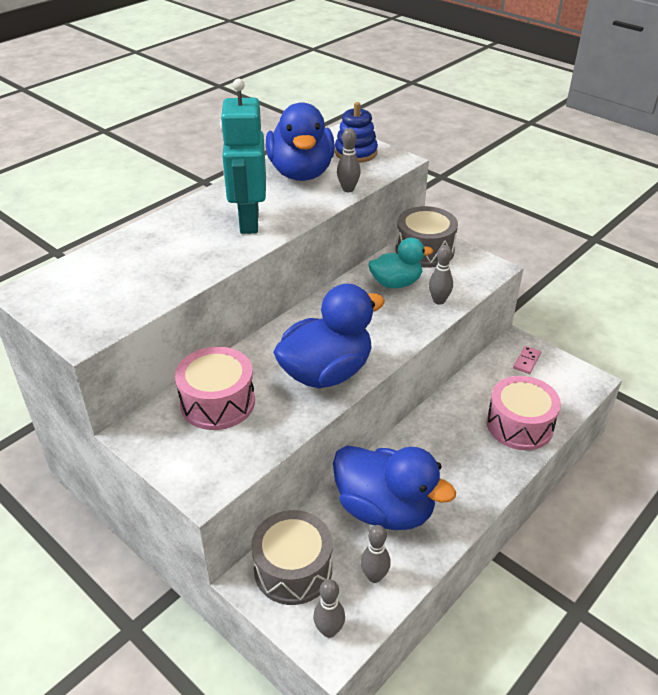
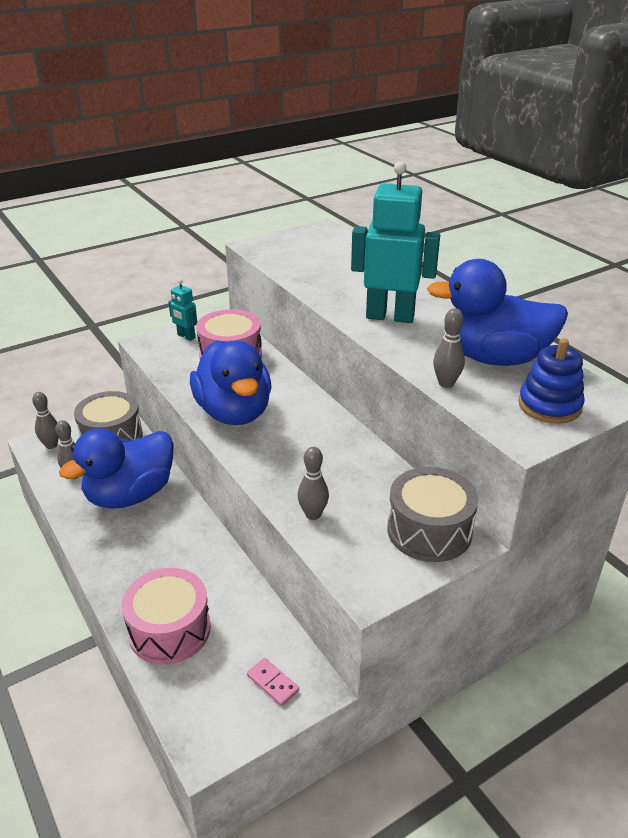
camera: 105 degrees right, 5 degrees down
turquoise duck [368,238,433,288] -> none
none -> turquoise robot [168,279,197,341]

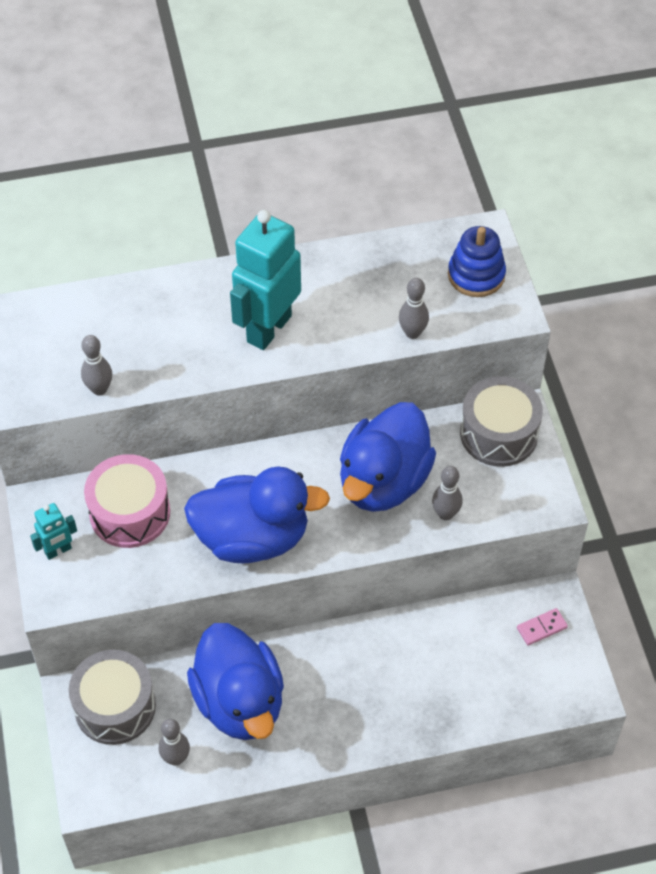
camera: 70 degrees left, 20 degrees up
grey bowling pin [32,392,59,449] -> grey bowling pin moved to [81,335,112,396]
pink drum [122,568,211,665] -> none
blue duck [427,259,568,366] -> blue duck moved to [340,402,436,512]

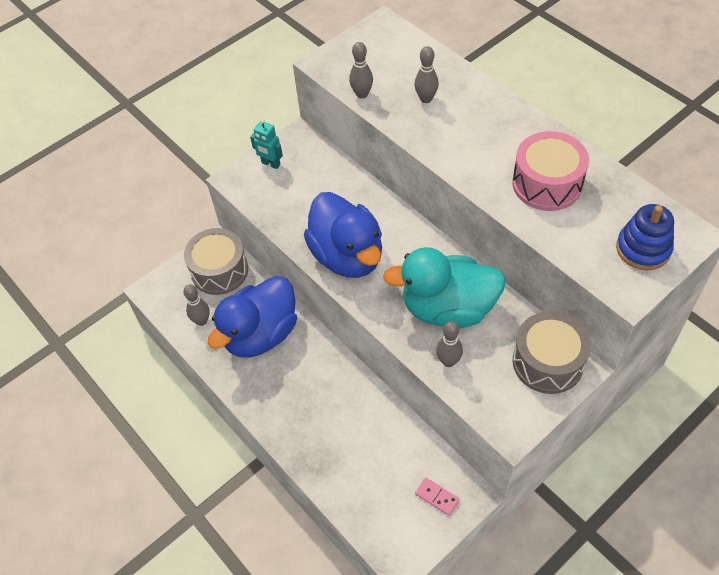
camera: 65 degrees right, 0 degrees up
pink drum [84,454,170,548] -> pink drum moved to [512,131,589,211]
turquoise robot [230,210,301,350] -> none
blue duck [340,402,436,512] -> turquoise duck [383,247,506,328]
grey bowling pin [399,278,429,339] -> grey bowling pin moved to [415,46,439,103]

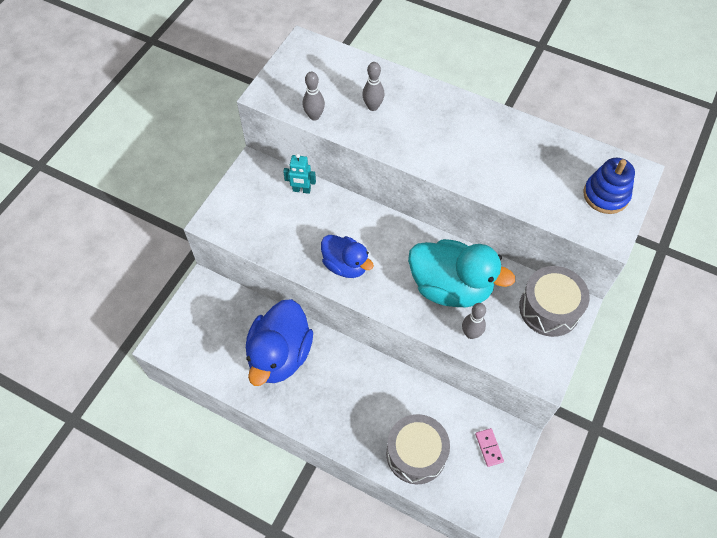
camera: 25 degrees left, 5 degrees up
grey bowling pin [183,284,210,326] -> none
grey drum [184,228,248,295] -> grey drum moved to [386,414,450,484]
turquoise robot [250,119,283,169] -> turquoise robot moved to [283,154,316,194]
blue duck [304,192,382,278] -> blue duck [321,235,374,278], size x0.61
turquoise duck [383,247,506,328] -> turquoise duck turned 135 degrees counterclockwise [408,239,515,307]
pink domino [415,478,460,516] -> pink domino turned 60 degrees clockwise [475,428,504,467]
pink drum [512,131,589,211] -> none

